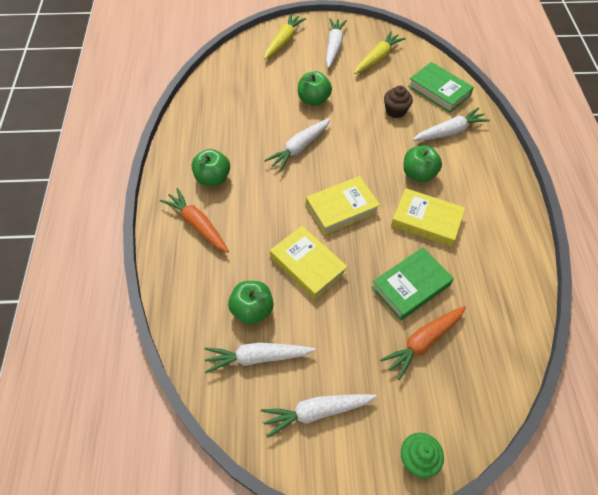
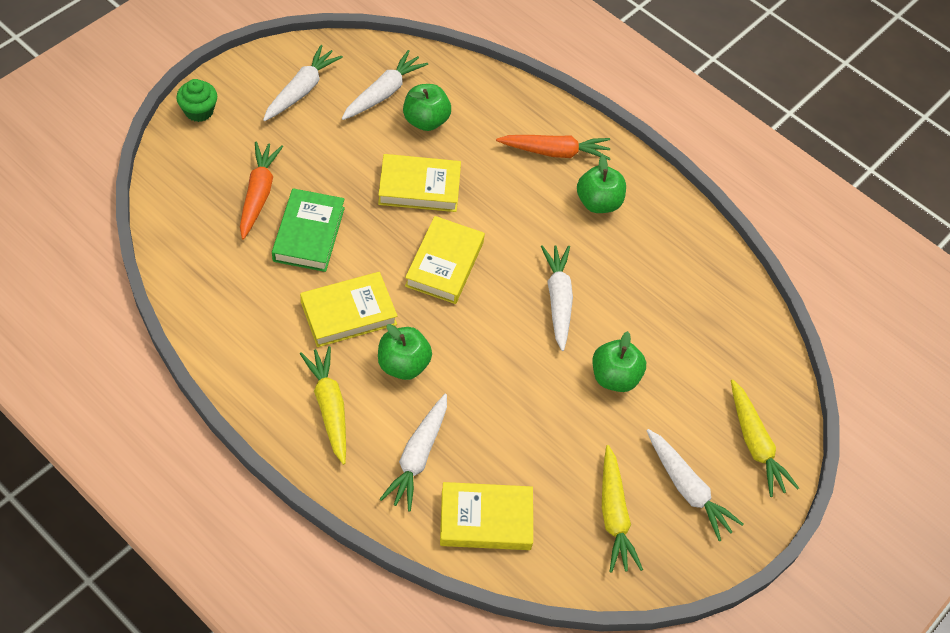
camera: 130 degrees right, 0 degrees up
brown cupcake [384,86,413,118] -> none
green book [408,62,474,113] -> yellow book [440,482,533,550]
none -> yellow carrot [300,346,346,465]

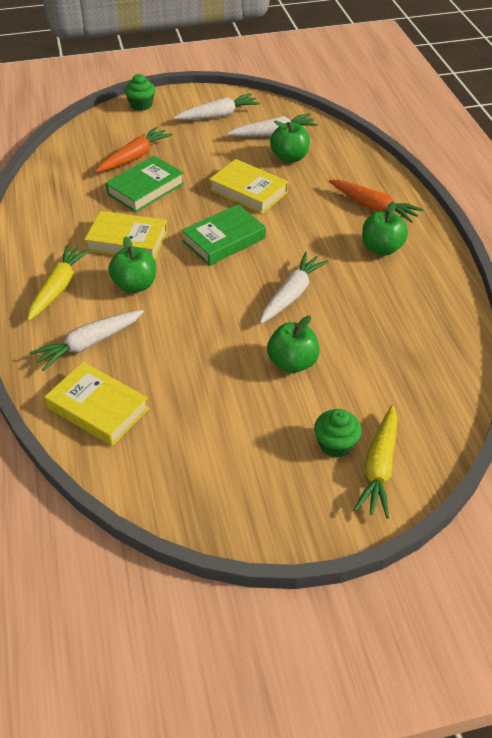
camera: 40 degrees right, 10 degrees down
yellow book [405,216,485,304] -> green book [181,204,266,266]
yellow carrot [602,445,643,573] -> none
white carrot [646,429,744,541] -> none
none -> green cupcake [314,409,362,458]

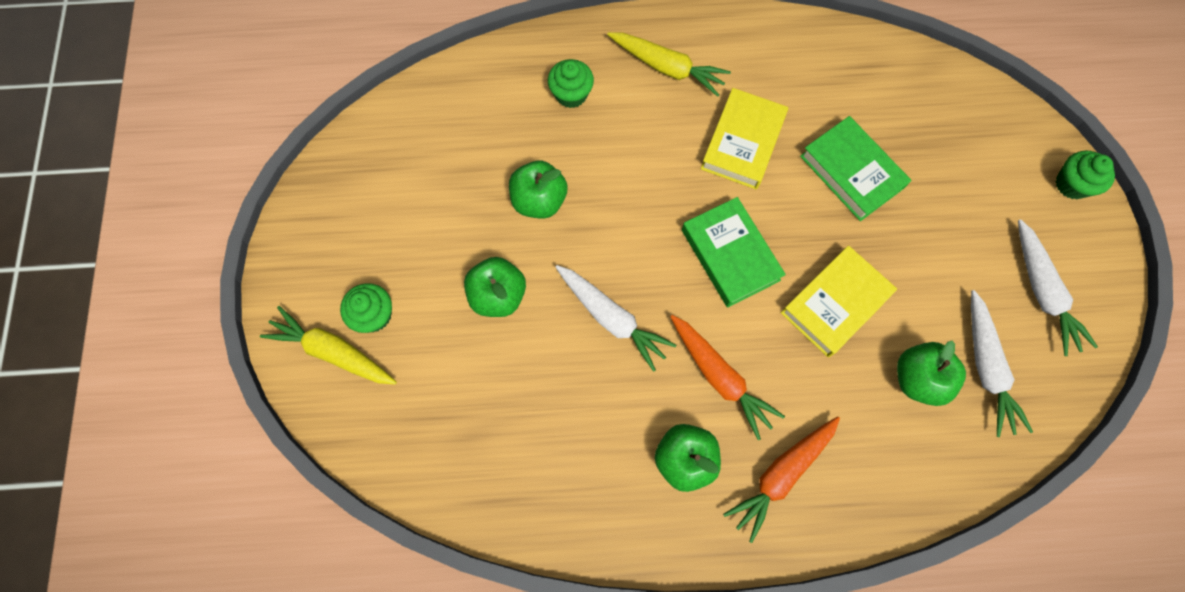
camera: 100 degrees right, 25 degrees up
white carrot [30,310,144,371] -> green cupcake [548,59,594,108]
yellow book [45,362,149,446] -> none
orange carrot [96,126,173,172] -> orange carrot moved to [670,315,785,440]
green apple [109,236,156,293] -> green apple moved to [509,161,568,219]

